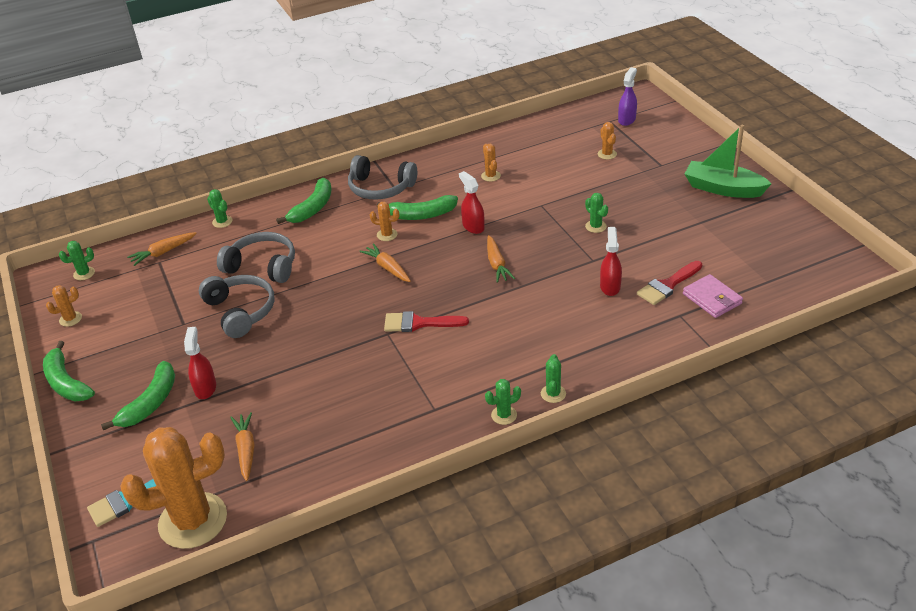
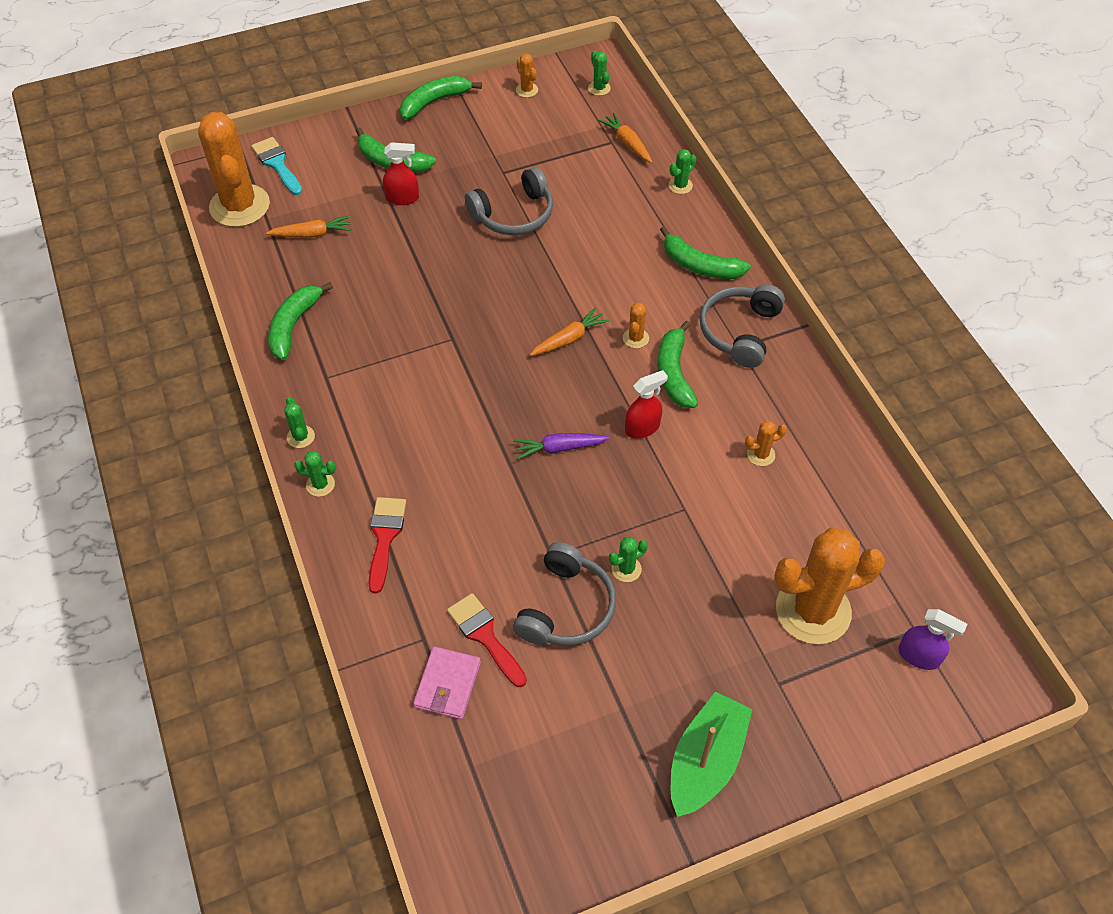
camera: 90 degrees right, 15 degrees up
grey headphones [217,232,295,283] -> grey headphones moved to [513,542,616,646]
red brush [384,311,469,332] -> red brush moved to [368,497,406,594]
orange carrot [487,235,515,283] -> purple carrot [514,433,610,460]
orange cactus [598,122,617,160] -> orange cactus [774,528,885,644], size x2.46
red spray bottle [600,227,622,296] -> none
pink wallet [683,274,743,318] -> pink wallet turned 45 degrees counterclockwise [413,646,481,719]
none -> green banana [268,282,333,360]

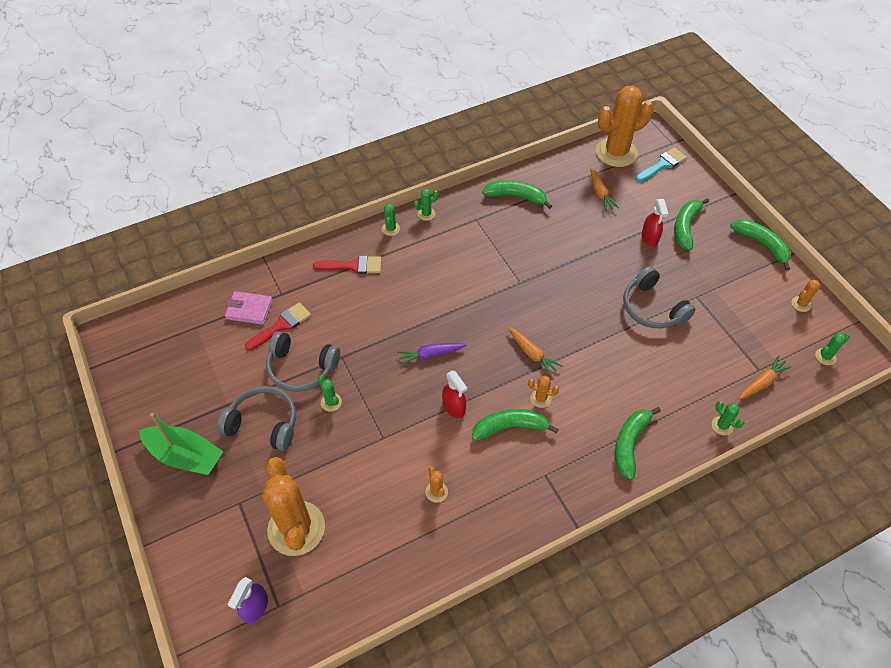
camera: 85 degrees right, 0 degrees up
purple carrot [514,433,610,460] -> purple carrot turned 90 degrees counterclockwise [397,343,466,366]
grey headphones [700,284,785,368] -> grey headphones moved to [217,386,296,451]

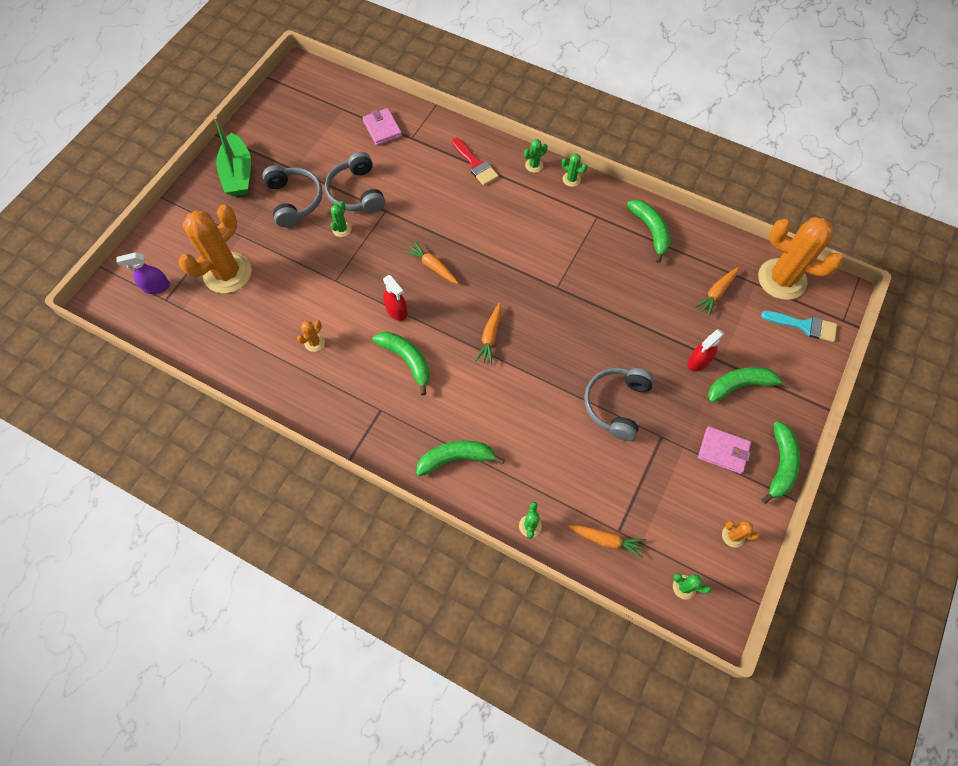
camera: 55 degrees right, 10 degrees up
red brush [245,302,311,350] -> none
purple carrot [397,343,466,366] -> orange carrot [404,241,459,284]
red spray bottle [442,370,467,418] -> red spray bottle turned 60 degrees counterclockwise [383,275,408,321]
orange cactus [528,375,559,408] -> none
none -> pink wallet [698,426,751,474]

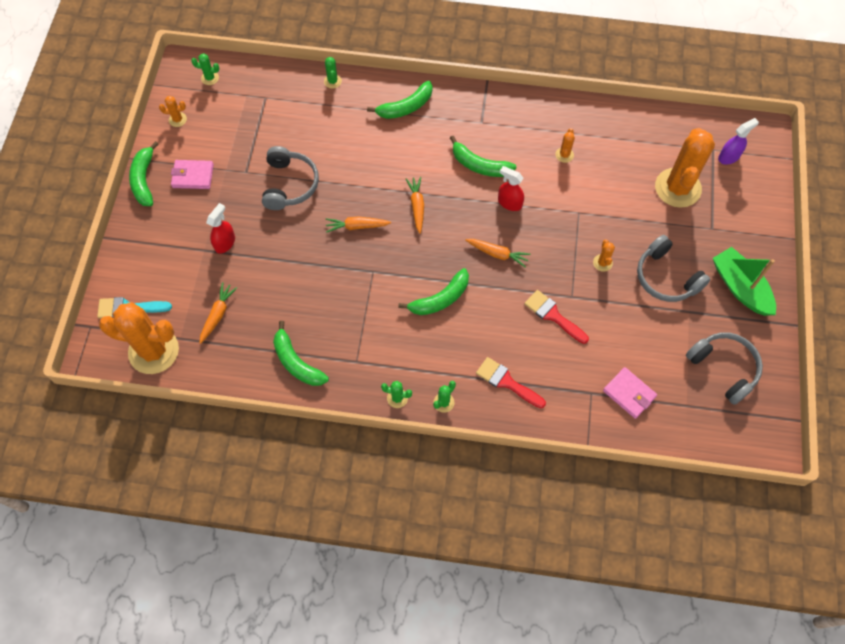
camera: 160 degrees right, 0 degrees up
grey headphones [325,152,385,213] -> grey headphones moved to [686,332,763,405]
green cactus [330,201,351,237] -> orange cactus [593,240,615,272]
orange carrot [567,525,646,558] -> orange carrot moved to [326,217,391,233]
green banana [708,367,791,403] -> green banana moved to [398,268,469,315]
none -> red brush [525,290,589,344]

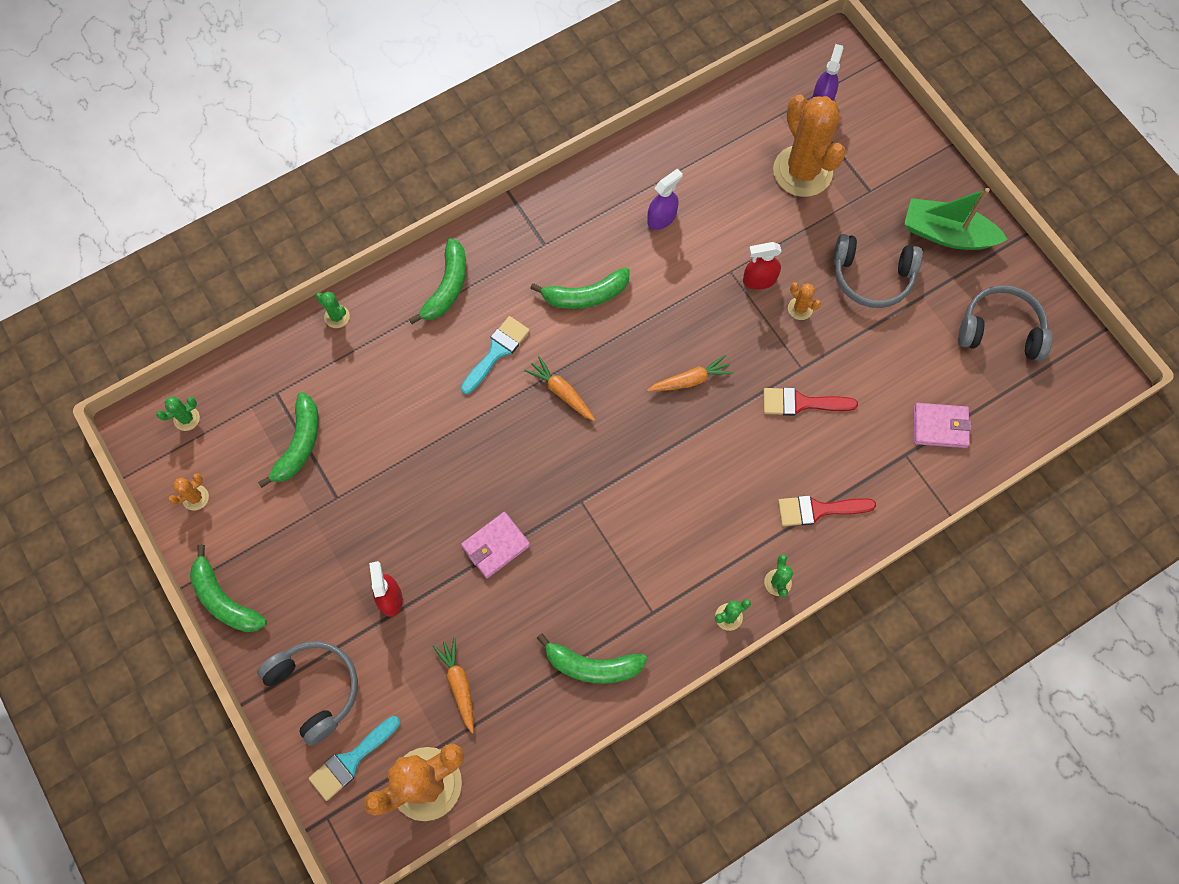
camera: 40 degrees left, 5 degrees up
pink wallet [171,160,214,189] -> pink wallet moved to [461,512,530,578]
grey headphones [262,146,319,210] -> grey headphones moved to [257,641,358,746]
orange carrot [326,217,391,233] -> none
green banana [398,268,469,315] -> green banana moved to [258,392,319,488]
red spray bottle [498,166,524,211] -> red spray bottle moved to [743,242,782,290]
orange cactus [555,128,575,163] -> purple spray bottle [647,169,683,230]
none -> turquoise brush [461,316,530,394]

